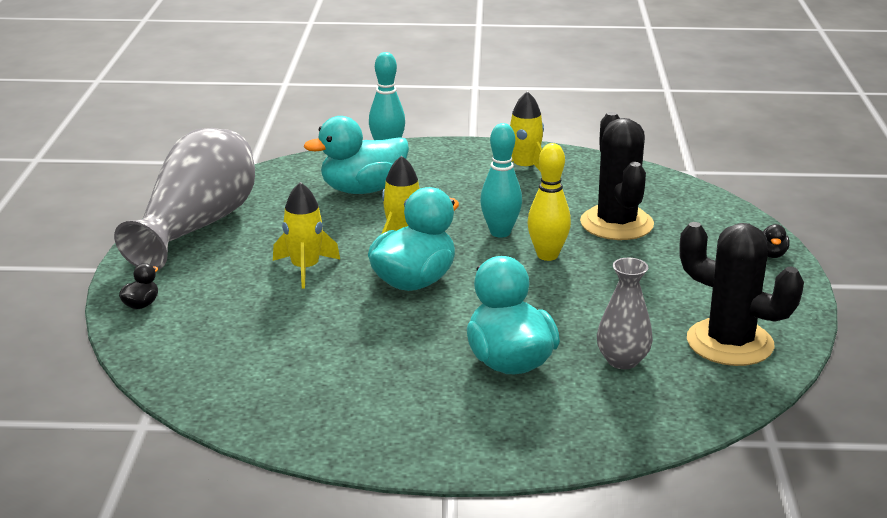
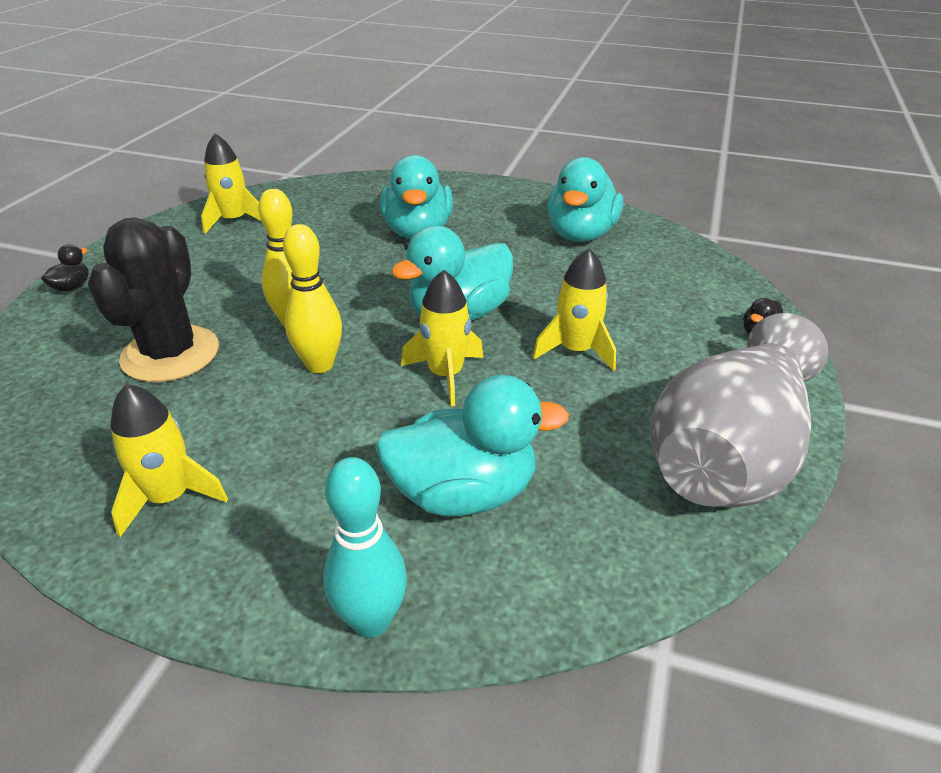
camera: 165 degrees left, 10 degrees up
turquoise bowling pin [480,123,522,238] -> yellow bowling pin [283,224,342,373]
grey vase [597,258,653,369] -> none
black cactus [680,222,804,366] -> yellow rocket [201,133,261,234]
none -> turquoise duck [547,157,623,242]

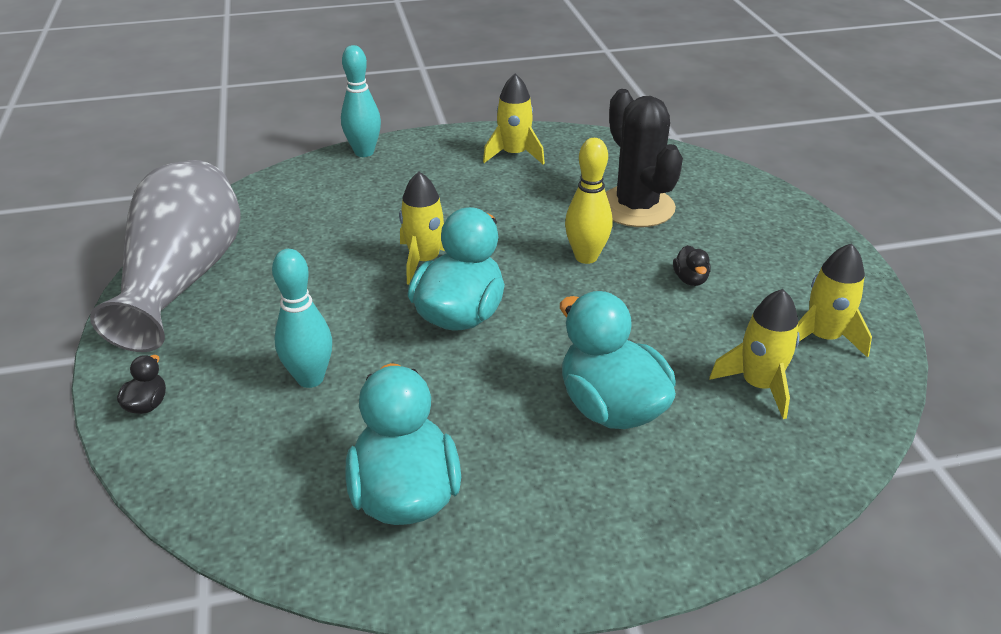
camera: 150 degrees right, 0 degrees up
black duck [41,244,89,292] -> black duck moved to [673,245,711,286]
yellow bowling pin [283,224,342,373] -> none
turquoise duck [375,375,569,516] -> none
yellow rocket [532,248,616,371] -> yellow rocket moved to [709,289,800,419]
none -> turquoise bowling pin [272,249,332,388]

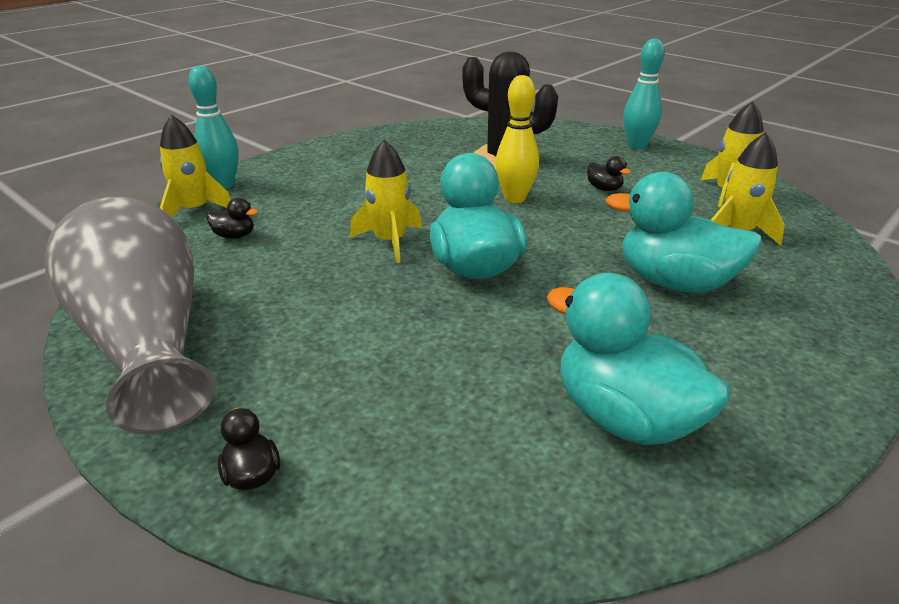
camera: 35 degrees left, 5 degrees down
turquoise bowling pin [272,249,332,388] -> turquoise bowling pin moved to [623,38,665,149]
yellow rocket [483,74,545,165] -> yellow rocket moved to [160,115,231,217]
none -> black duck [206,198,258,239]

